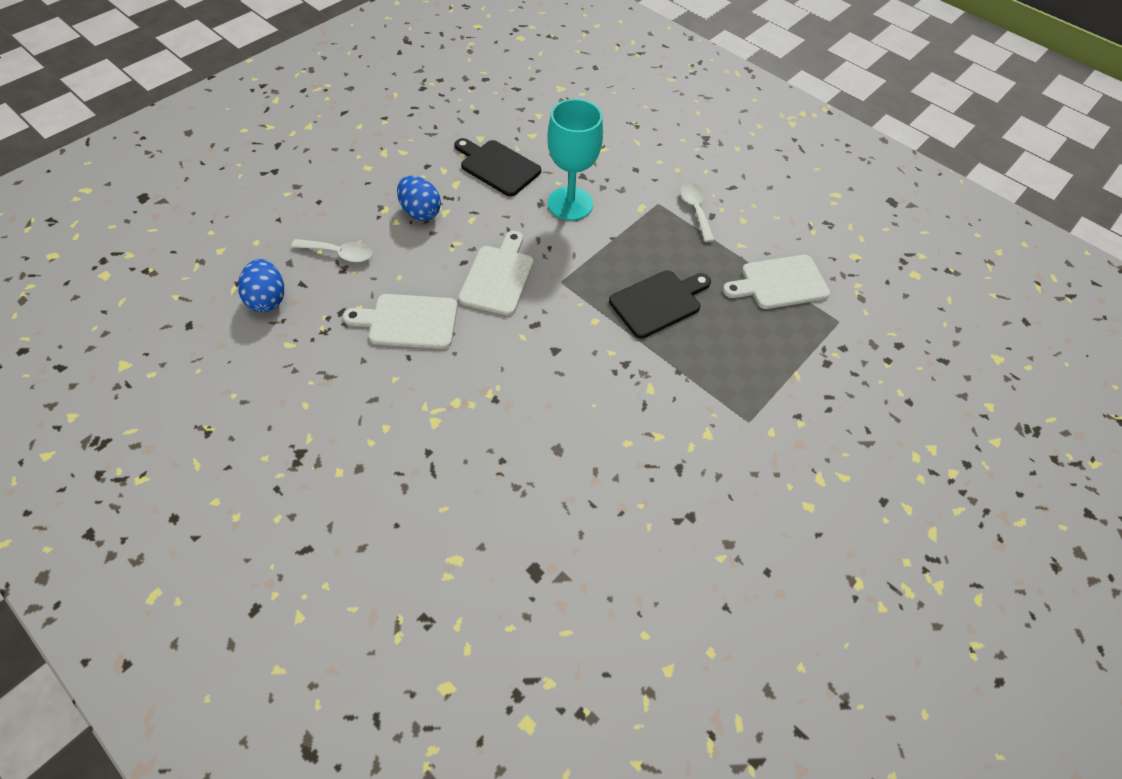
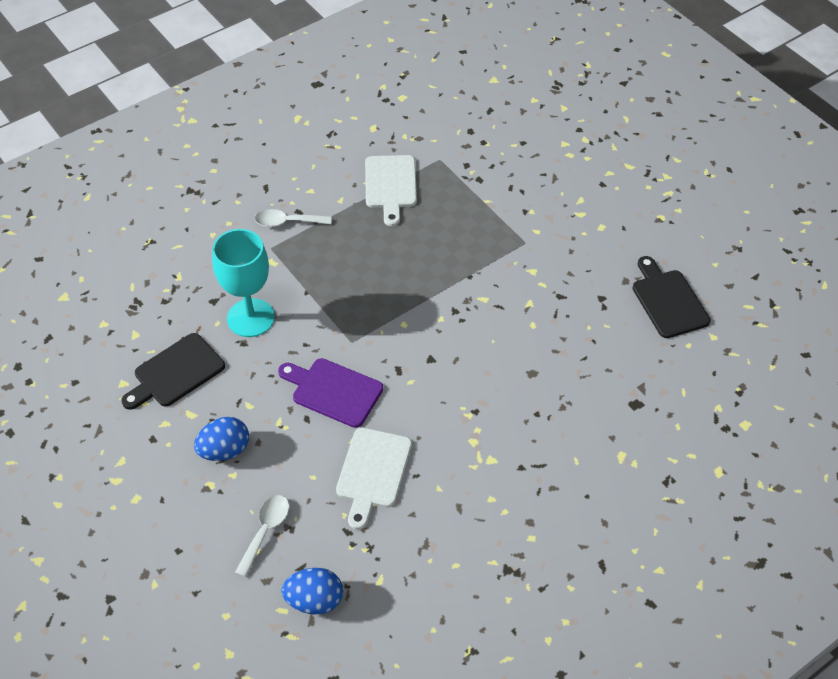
camera: 75 degrees left, 5 degrees down
white cutting board [459,231,534,316] -> purple cutting board [278,358,383,428]
black cutting board [609,270,711,339] -> black cutting board moved to [632,256,711,338]

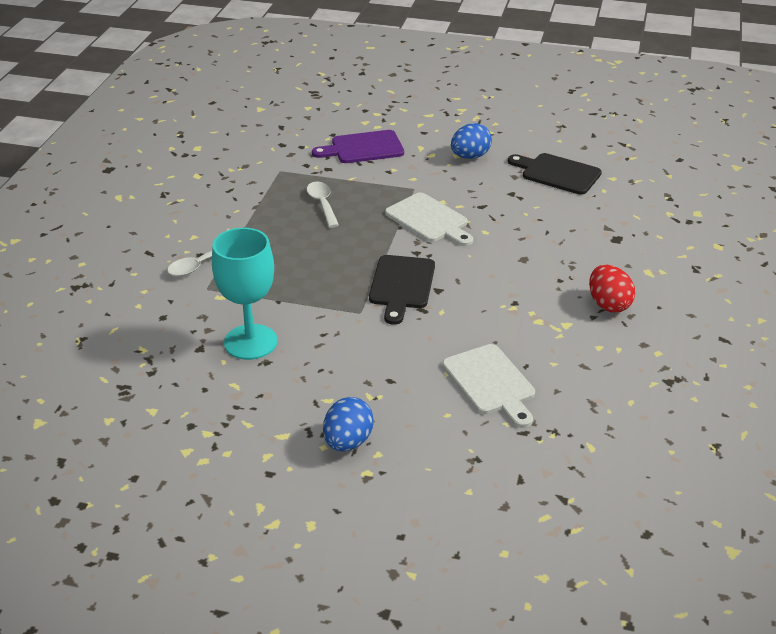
camera: 40 degrees left, 15 degrees down
black cutting board [121,333,225,410] -> black cutting board moved to [369,255,435,325]
white spoon [235,495,289,577] -> white spoon moved to [307,182,339,228]
purple cutting board [278,358,383,428] -> purple cutting board moved to [312,130,404,163]
blue egg [281,568,343,615] -> blue egg moved to [451,123,492,159]
white cutting board [365,155,417,226] -> white cutting board moved to [385,192,473,246]
none -> red egg [589,265,635,313]

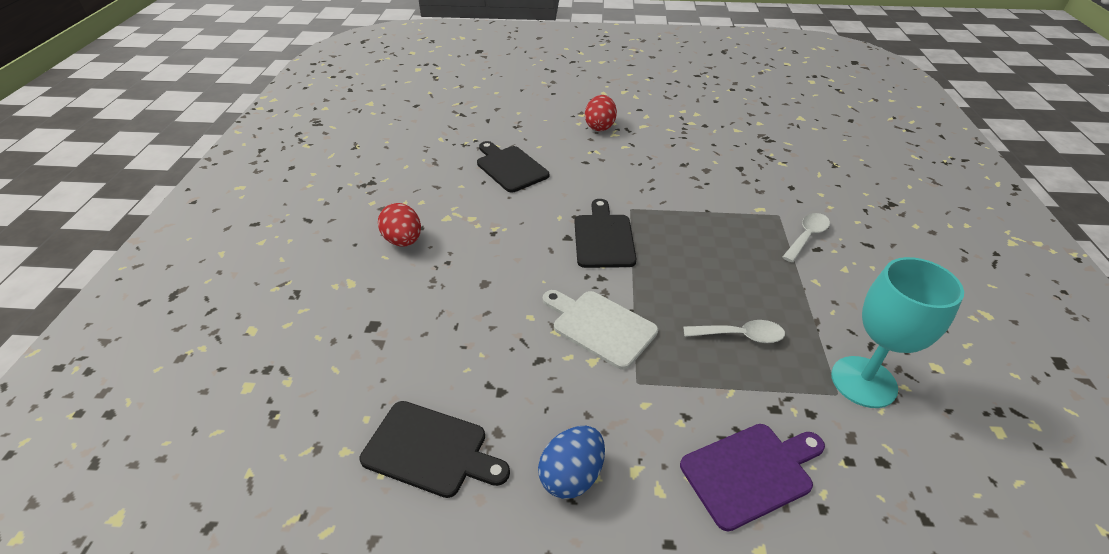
camera: 170 degrees right, 5 degrees up
turquoise goblet [212,228,277,360] -> turquoise goblet moved to [831,257,964,408]
white spoon [307,182,339,228] -> white spoon turned 60 degrees counterclockwise [683,320,785,343]
blue egg [323,397,374,451] -> red egg [585,95,617,131]
white cutting board [442,344,535,428] -> black cutting board [477,141,549,192]

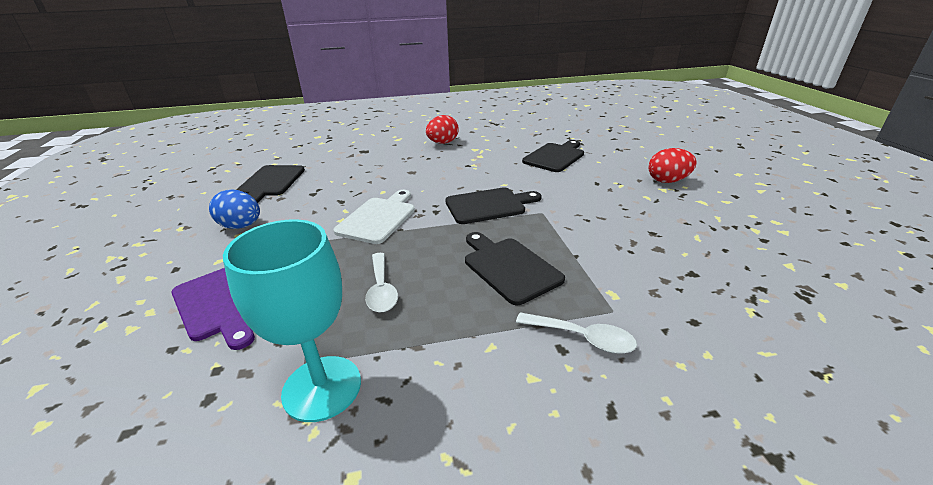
camera: 75 degrees right, 10 degrees down
none -> black cutting board [465,232,565,305]

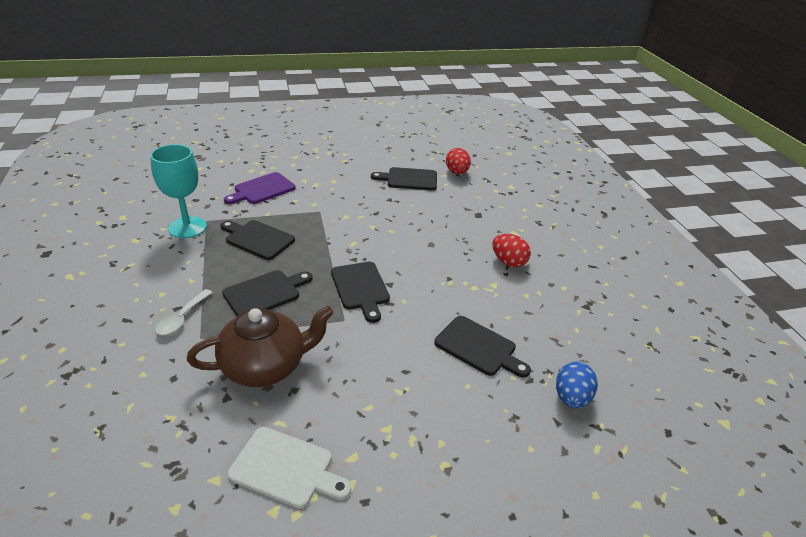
camera: 85 degrees right, 5 degrees up
blue egg [209,190,260,229] -> blue egg moved to [556,362,598,408]
white cutting board [333,190,415,244] -> white cutting board moved to [228,427,351,508]
white spoon [365,253,398,312] -> black cutting board [220,220,295,260]
red egg [649,148,697,183] -> red egg moved to [446,148,471,174]
none -> brown teapot [187,306,334,387]

